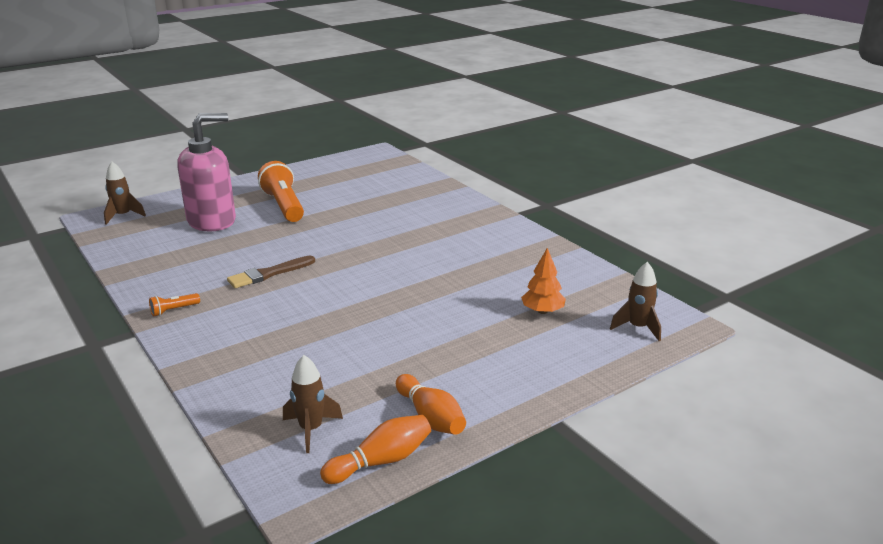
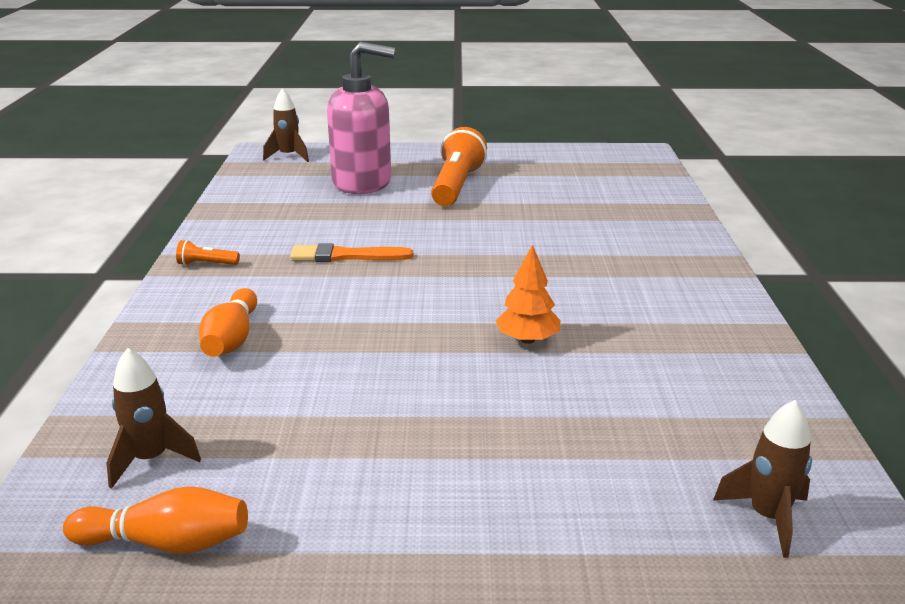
camera: 35 degrees right, 0 degrees up
brown brush [227,255,315,288] -> orange brush [290,243,413,262]
orange bowling pin [396,374,466,435] -> orange bowling pin moved to [199,288,257,357]
orange tree [521,248,566,314] -> orange tree moved to [496,245,561,344]

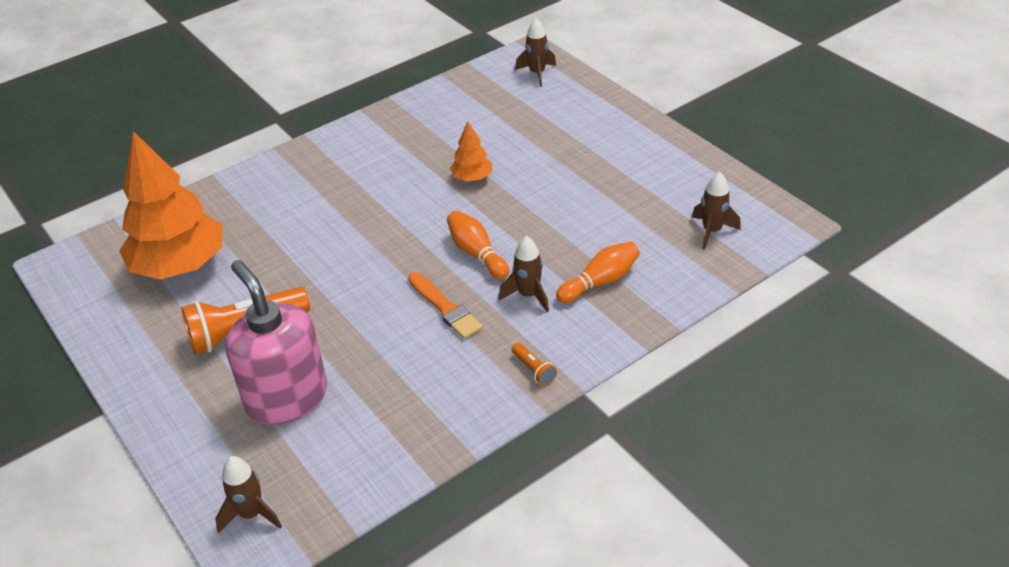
camera: 125 degrees left, 15 degrees up
orange bowling pin [63,486,248,554] -> orange bowling pin moved to [447,211,509,279]
none -> orange tree [119,131,223,279]
none -> brown rocket [499,236,549,312]

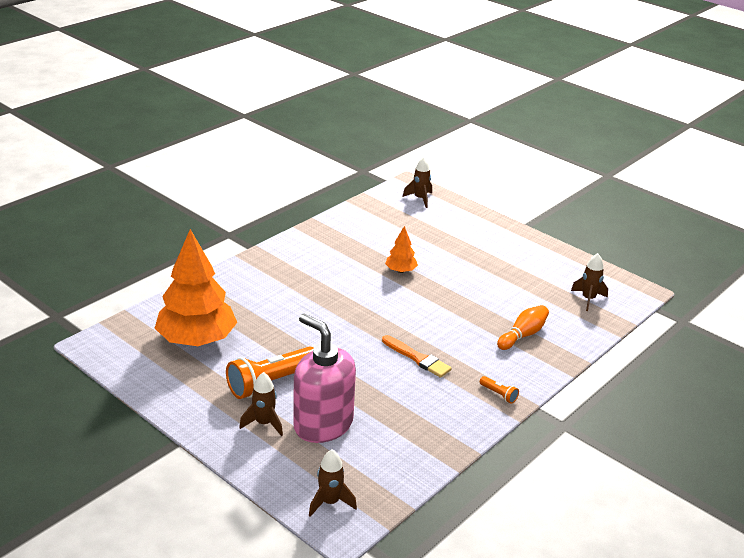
camera: 15 degrees left, 10 degrees down
orange bowling pin [447,211,509,279] -> none
brown rocket [499,236,549,312] -> brown rocket moved to [239,372,283,436]

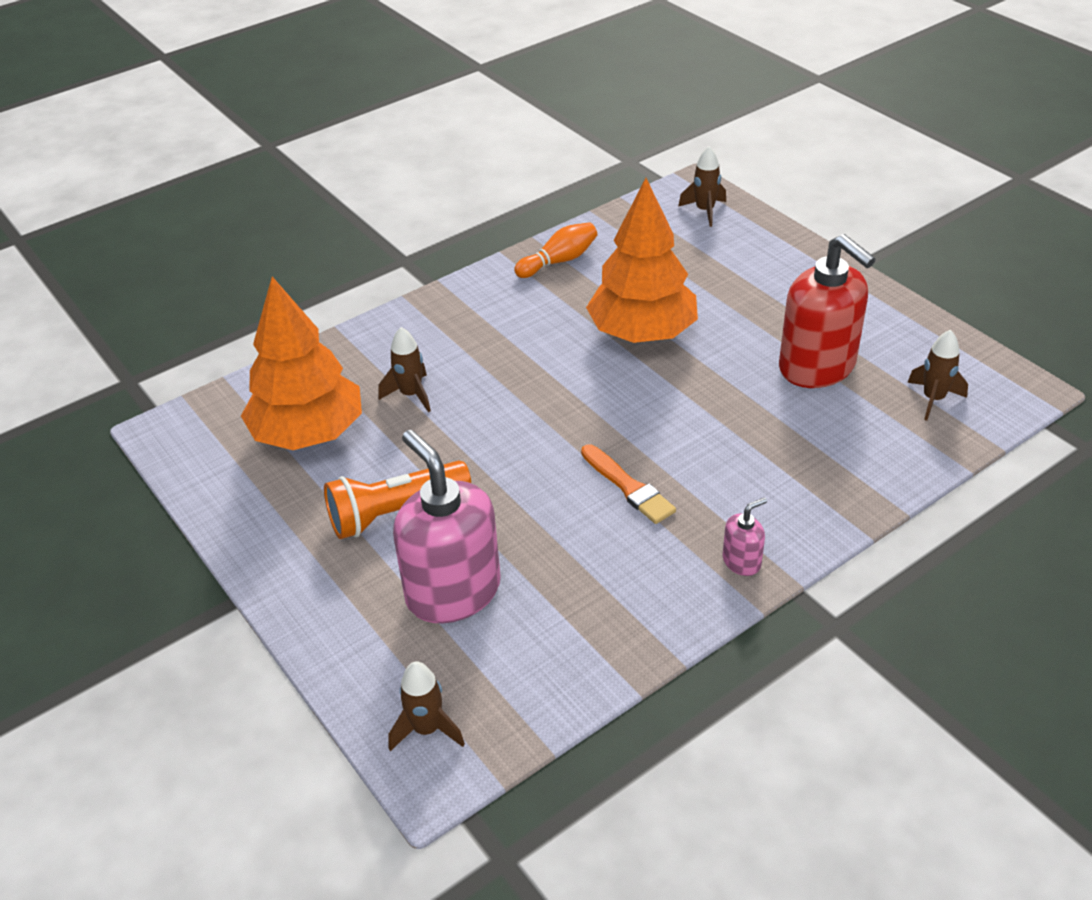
camera: 15 degrees right, 10 degrees up
brown rocket [239,372,283,436] -> brown rocket moved to [379,327,431,412]
orange tree [385,226,418,273] -> orange tree [586,178,698,343], size x2.20
orange flashlight [480,376,519,404] -> pink soap dispenser [723,497,767,576]
orange bowling pin [497,305,549,350] -> orange bowling pin moved to [514,222,597,278]
none -> red soap dispenser [779,234,876,388]

